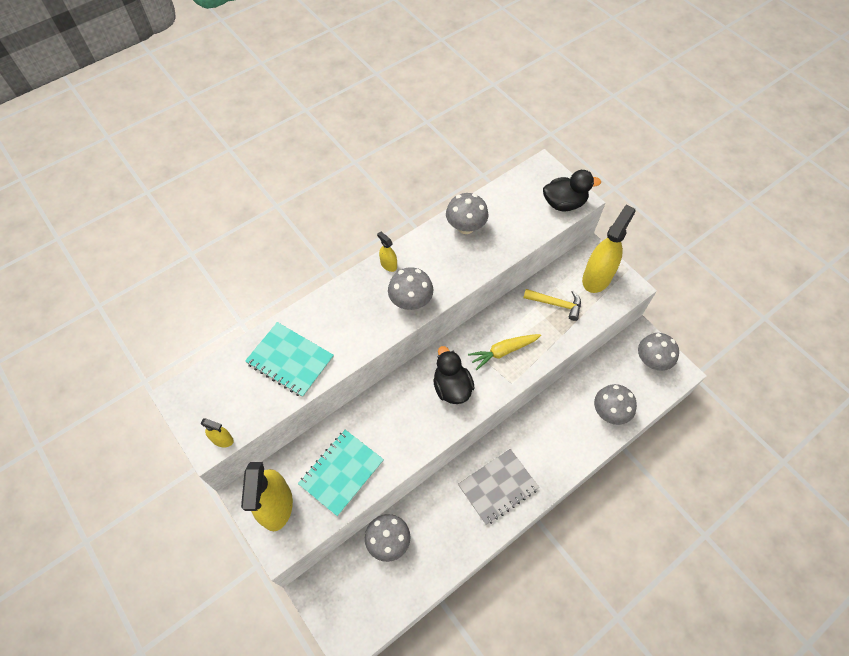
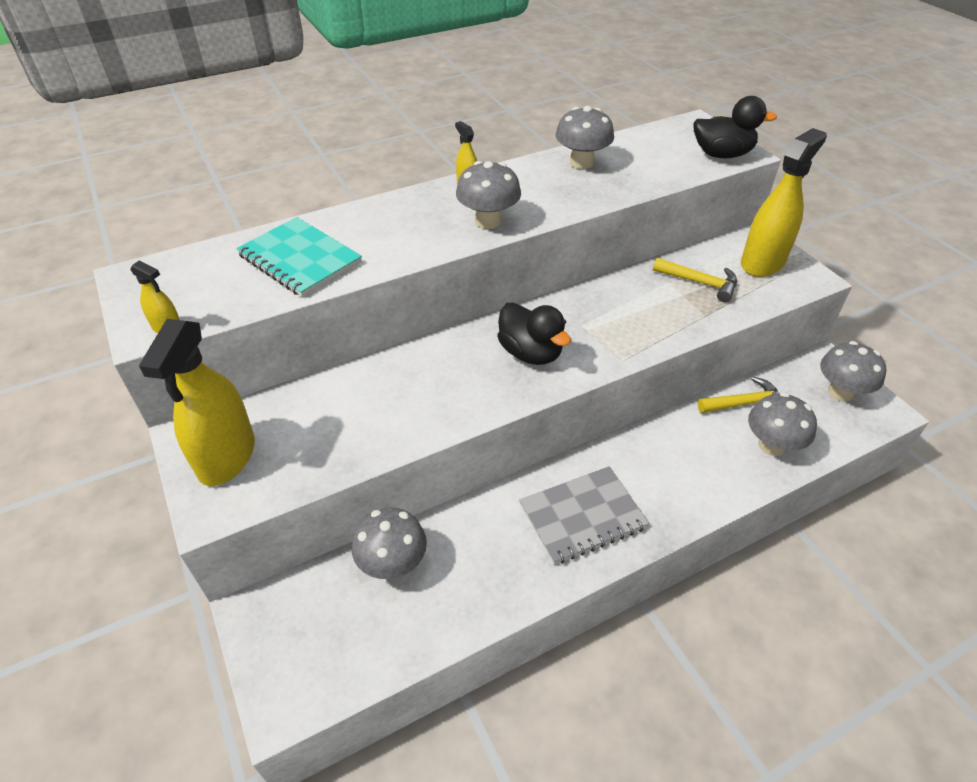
camera: 10 degrees right, 15 degrees down
turquoise notebook [298,430,384,516] -> none
black duck [433,346,475,404] -> black duck turned 150 degrees clockwise [497,302,571,365]
yellow carrot [468,334,541,370] -> none
none -> yellow hammer [698,377,780,413]

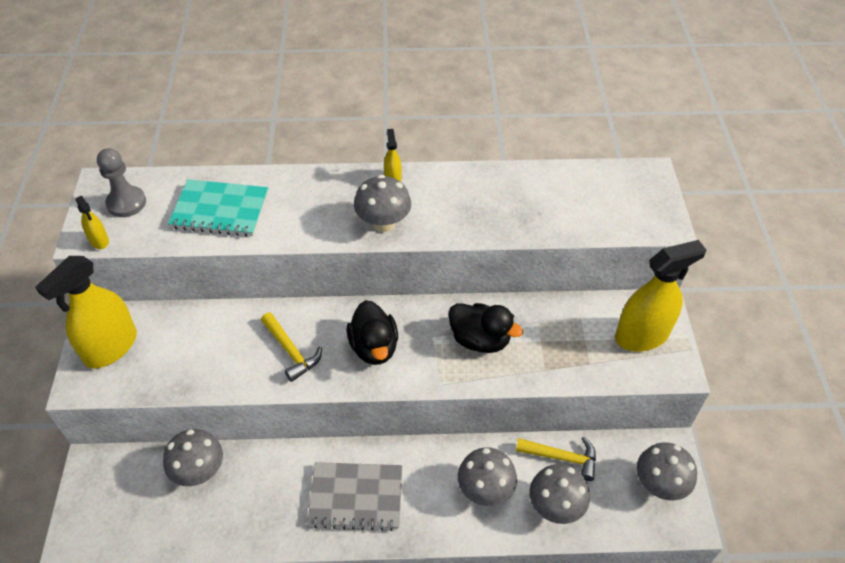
camera: 25 degrees right, 5 degrees up
turquoise notebook [236,217,362,297] -> turquoise notebook turned 60 degrees counterclockwise [168,179,268,237]
grey mushroom [555,106,614,169] -> grey mushroom moved to [458,447,517,506]
yellow hammer [653,258,737,302] -> yellow hammer moved to [261,312,322,382]
black duck [693,96,777,158] -> black duck moved to [448,303,523,353]
none -> grey pawn [97,148,146,217]

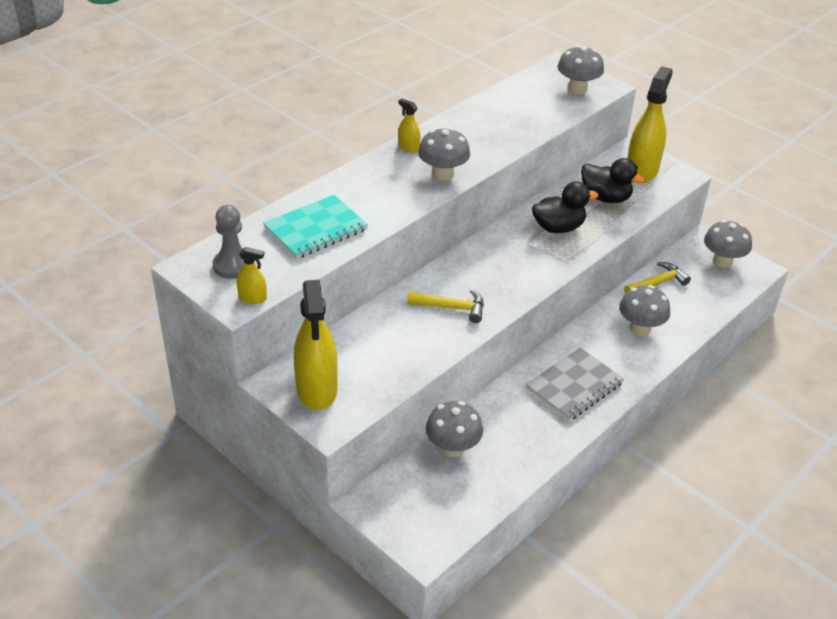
camera: 45 degrees left, 10 degrees down
black duck [346,300,398,365] -> black duck moved to [581,158,645,203]
grey mushroom [530,464,590,524] -> grey mushroom moved to [558,45,604,94]

